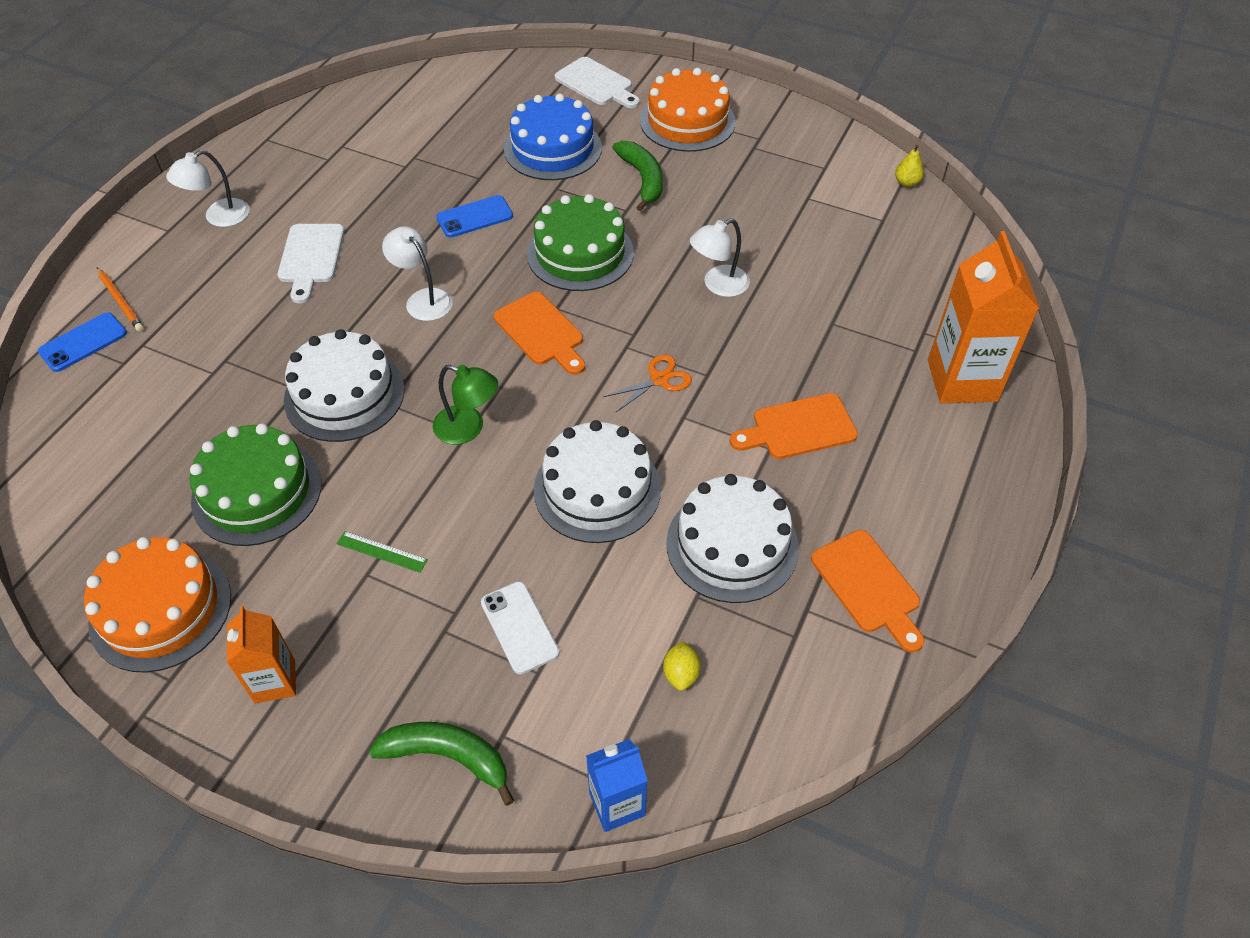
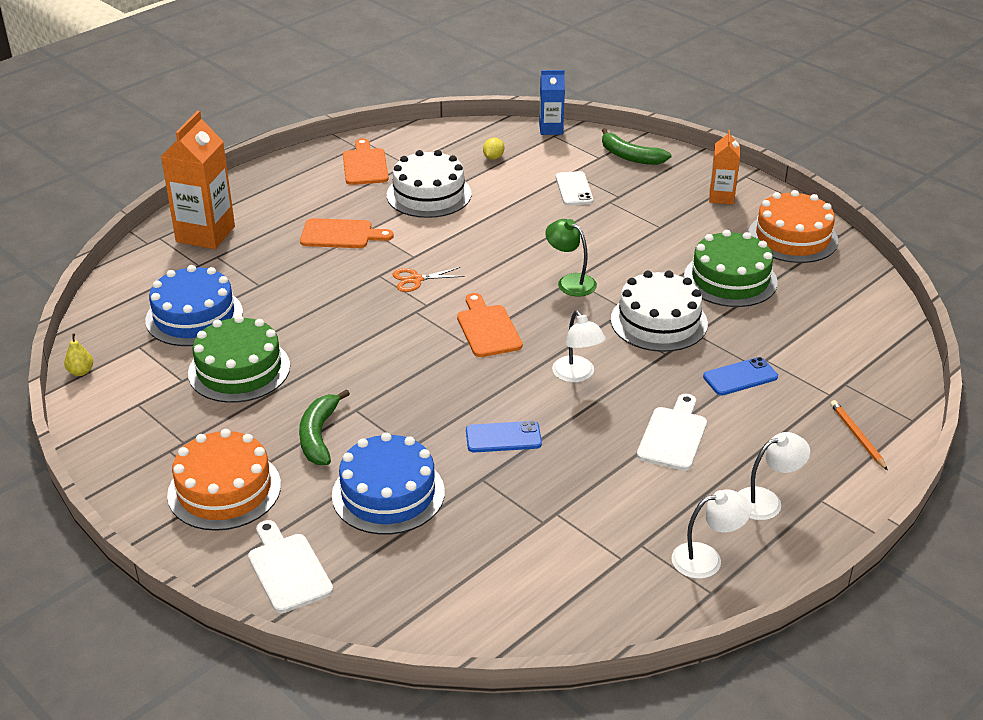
camera: 160 degrees left, 15 degrees down
blue phone [38,312,127,372] -> blue phone moved to [703,357,778,395]
green ruler [337,531,428,573] -> none
green cake [527,194,634,291] -> green cake moved to [188,315,290,403]
white cake [534,420,661,543] -> none
white lamp [690,218,750,297] -> white lamp moved to [672,489,752,579]
none -> blue cake [145,265,243,346]

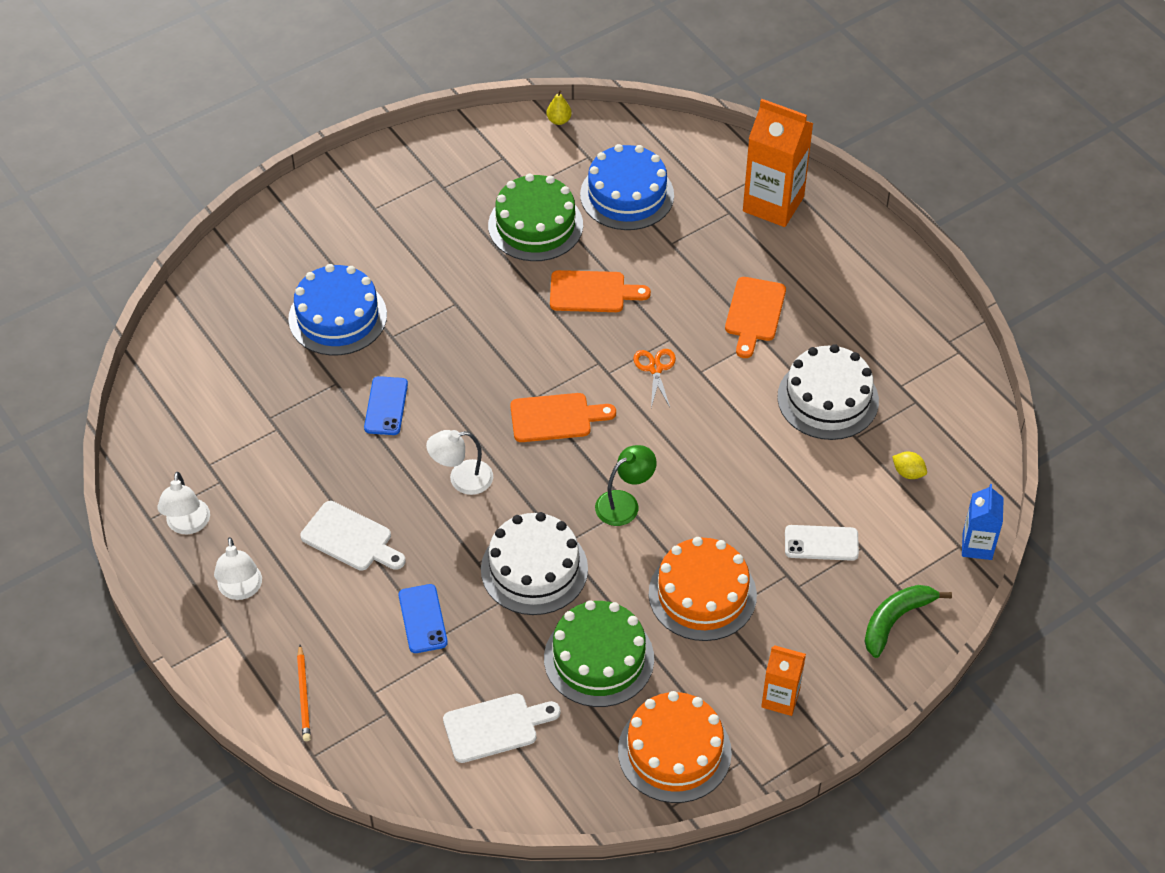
camera: 100 degrees right, 15 degrees up
orange cake [167,429,281,531] -> orange cake moved to [649,537,757,641]
white cutting board [248,520,333,613] -> white cutting board moved to [443,693,561,763]
green banana [299,389,350,465] -> none
orange cutting board [343,138,388,185] -> orange cutting board moved to [550,270,651,312]
orange pencil [830,400,888,470] -> orange pencil turned 90 degrees clockwise [297,644,311,741]

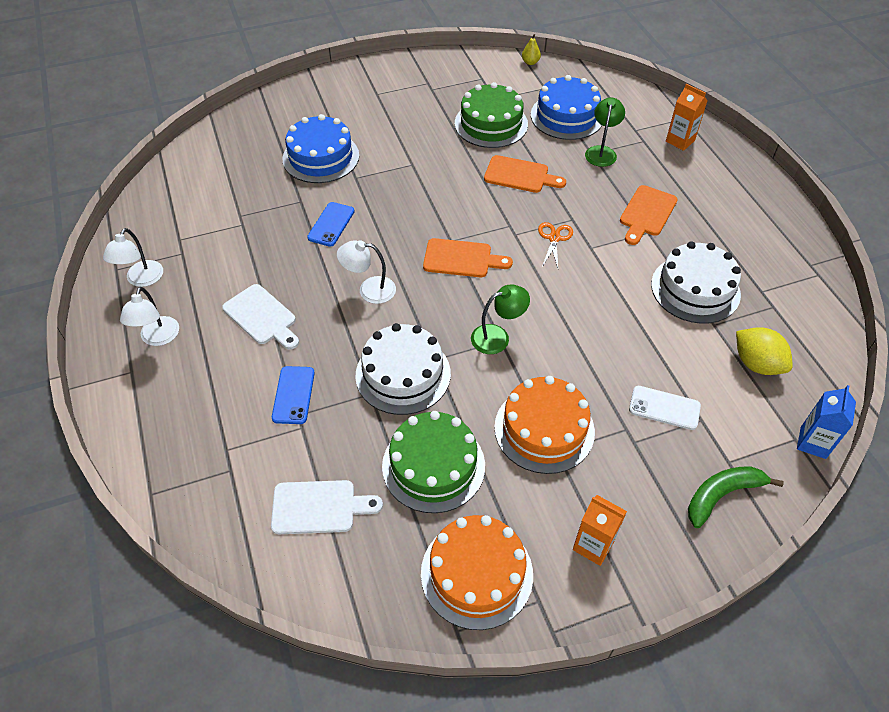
camera: 15 degrees right, 0 degrees up
orange pencil [297,644,311,741] -> none
orange carton [743,99,814,227] -> orange carton [666,84,708,151], size x0.57
yellow lemon [892,452,927,479] -> yellow lemon [736,327,793,375], size x1.81
none -> green lamp [585,97,625,167]

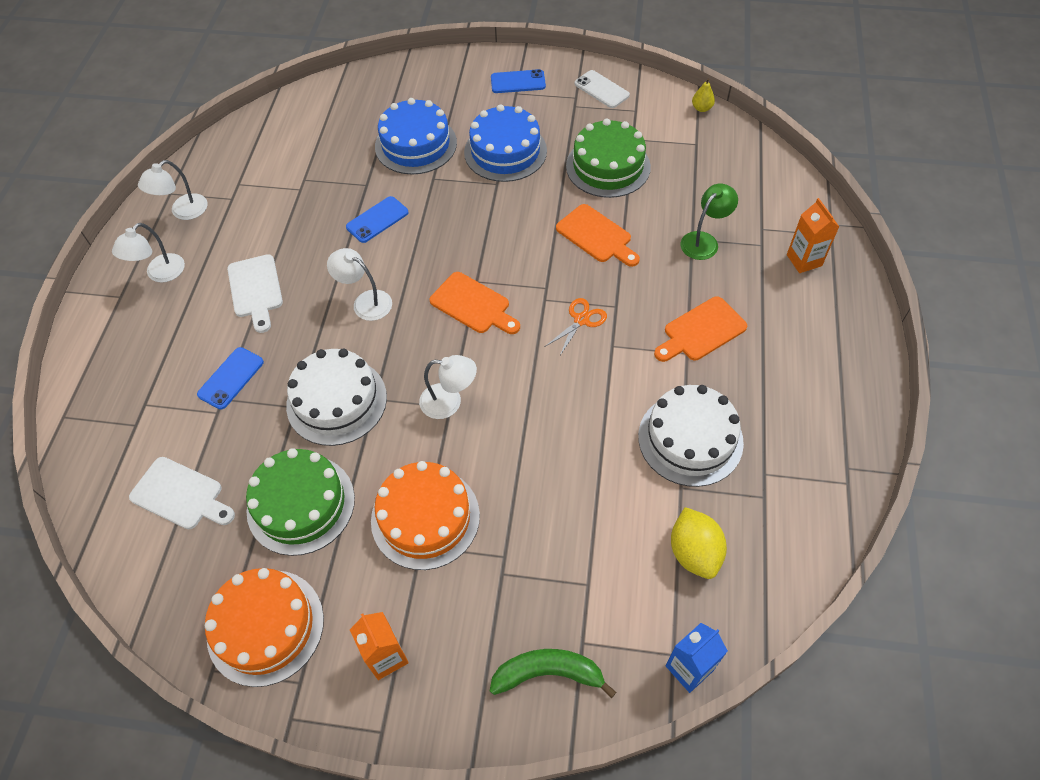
camera: 30 degrees right, 5 degrees up
green lamp [471,284,530,354] -> white lamp [419,355,477,419]
blue cake [531,75,602,140] -> blue cake moved to [464,104,547,182]
white phone [629,386,701,430] -> white phone moved to [575,70,630,108]
none -> blue phone [491,69,546,93]

